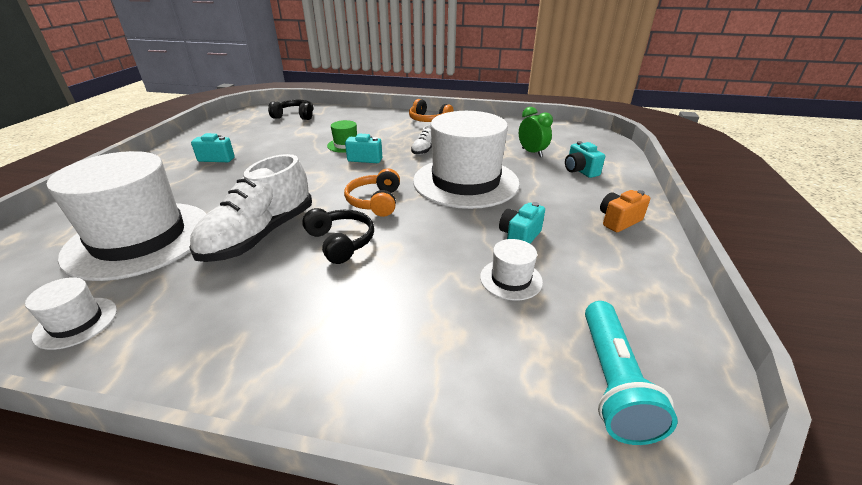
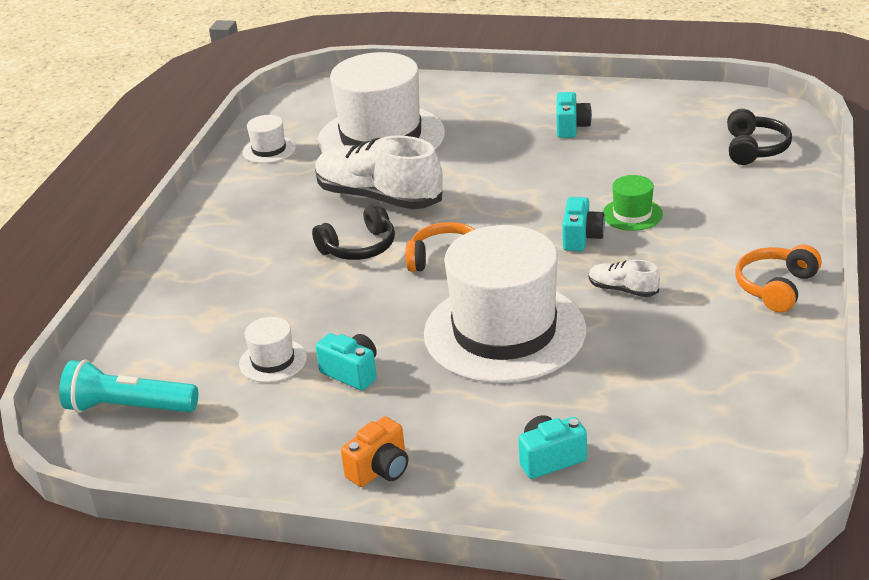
camera: 95 degrees right, 0 degrees up
green clock [519,107,553,157] -> none
orange camera [600,190,650,232] -> orange camera turned 75 degrees clockwise [341,416,408,487]

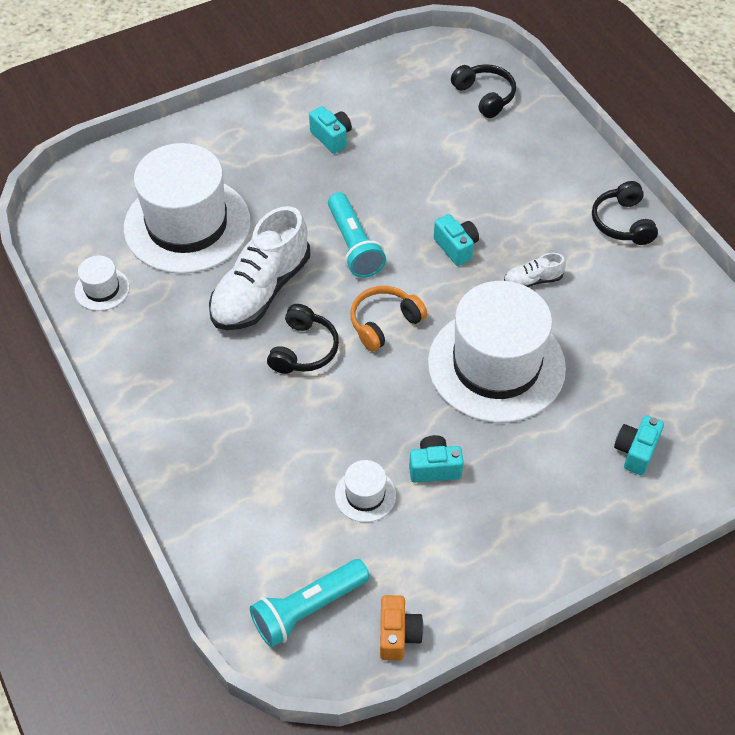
camera: 45 degrees left, 20 degrees up
white shoe [315,136,443,209] -> white shoe turned 45 degrees counterclockwise [209,206,310,330]
orange camera [341,416,408,487] -> orange camera moved to [380,595,424,660]
green hat [603,175,663,231] -> none
orange headphones [735,245,822,313] -> black headphones [592,181,658,245]
none -> turquoise flashlight [328,192,386,278]

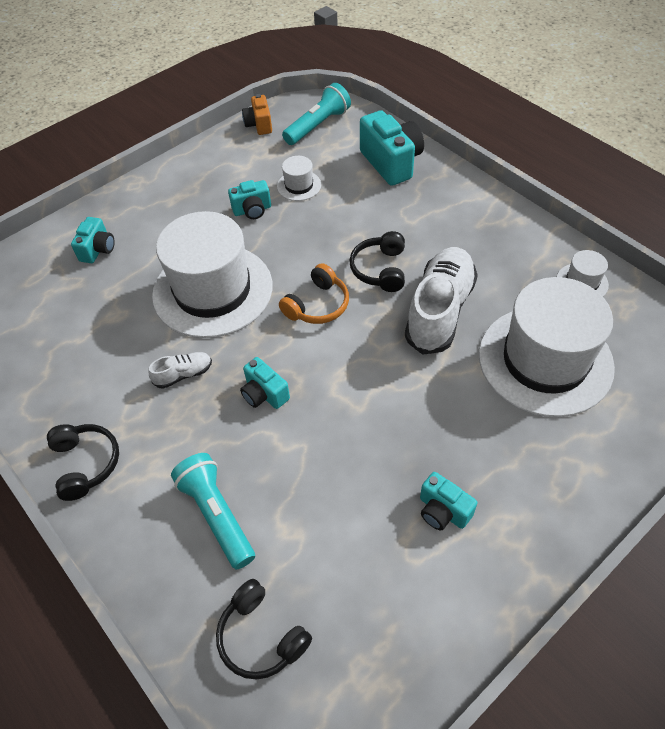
camera: 170 degrees right, 0 degrees up
turquoise flashlight [328,192,386,278] -> turquoise flashlight moved to [171,453,255,570]
none -> turquoise camera [360,110,424,186]

